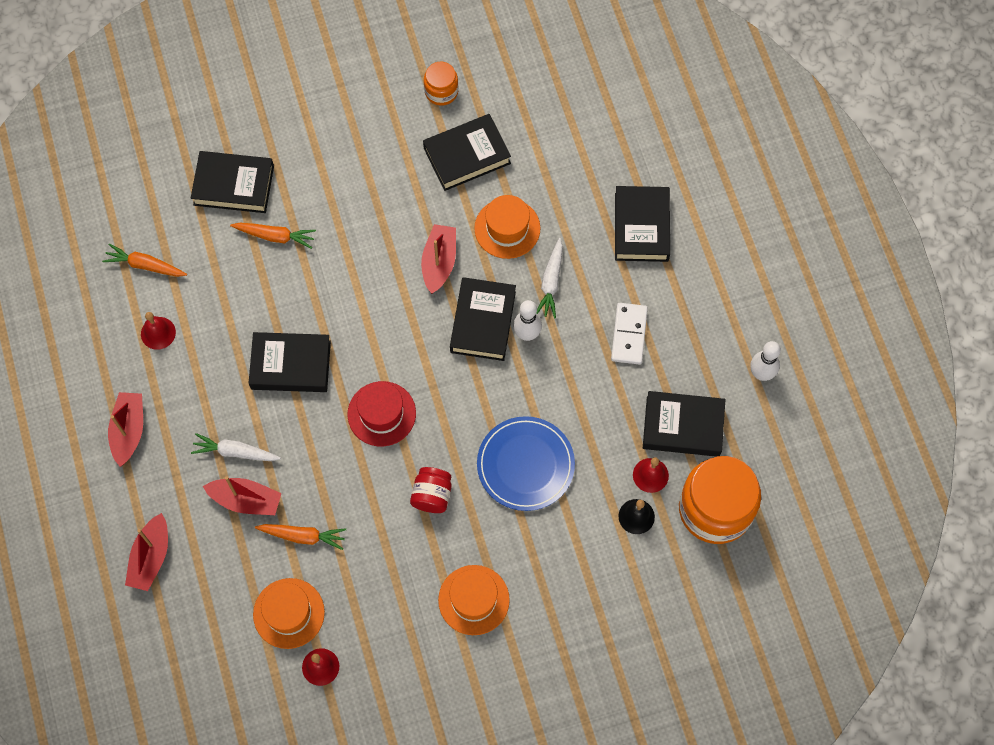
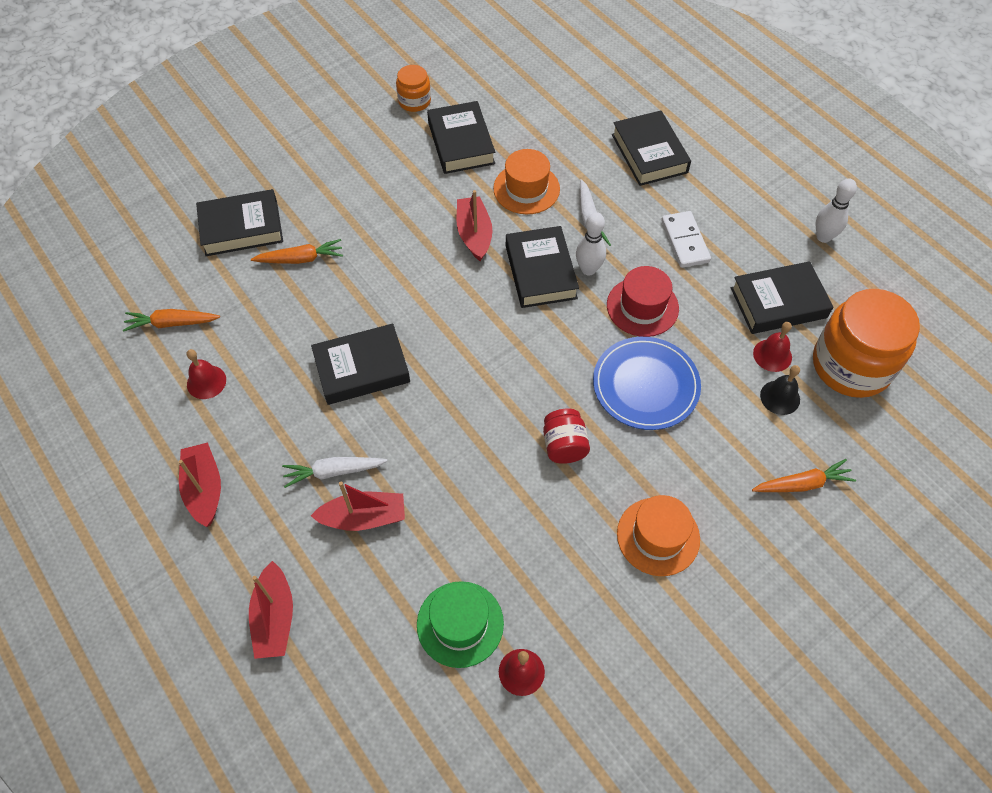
camera: 20 degrees left, 10 degrees down
orange hat [253,578,325,649] -> green hat [417,581,504,668]
orange carrot [255,524,346,550] -> orange carrot moved to [752,459,856,492]
red hat [347,381,416,446] -> red hat moved to [607,266,679,337]
black book [423,114,511,191] -> black book turned 60 degrees counterclockwise [427,101,495,174]

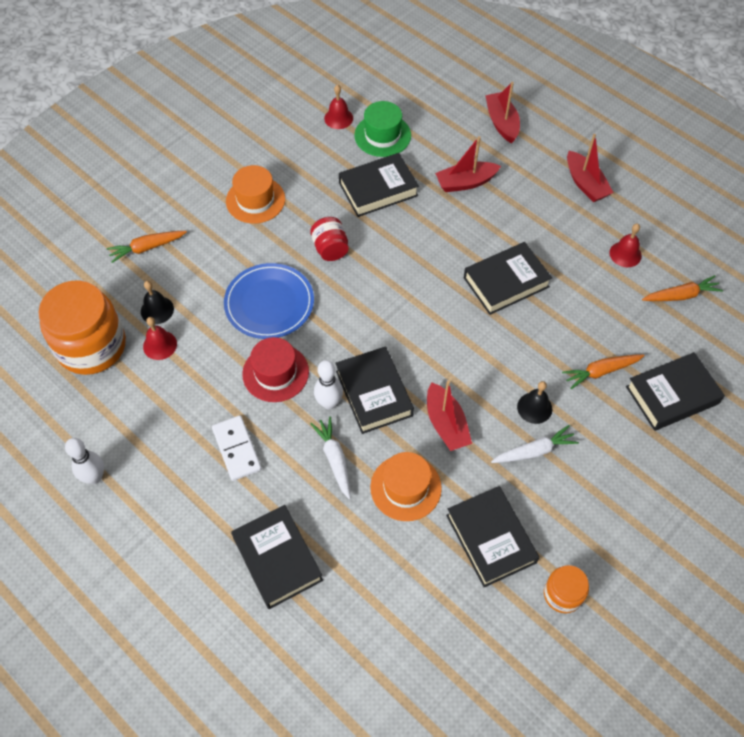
camera: 170 degrees right, 0 degrees up
white carrot [282,457,387,488] -> white carrot moved to [491,425,579,463]
black book [731,261,833,334] -> black book moved to [339,153,419,217]
none -> black bell [517,381,552,424]

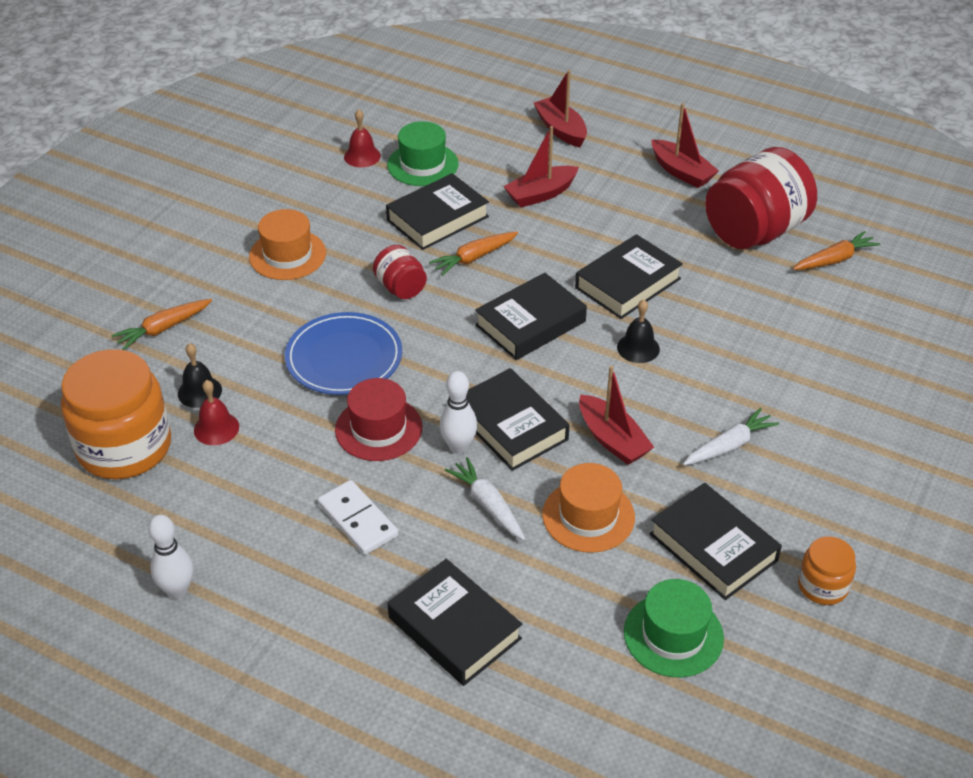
camera: 15 degrees left, 15 degrees down
black bell [517,381,552,424] -> black bell moved to [617,299,660,363]
orange carrot [562,354,645,389] -> orange carrot moved to [429,232,518,276]
red bell [610,224,642,267] -> red jar [705,147,817,249]
black book [626,352,725,431] -> black book moved to [475,273,587,360]
none -> green hat [624,579,724,677]

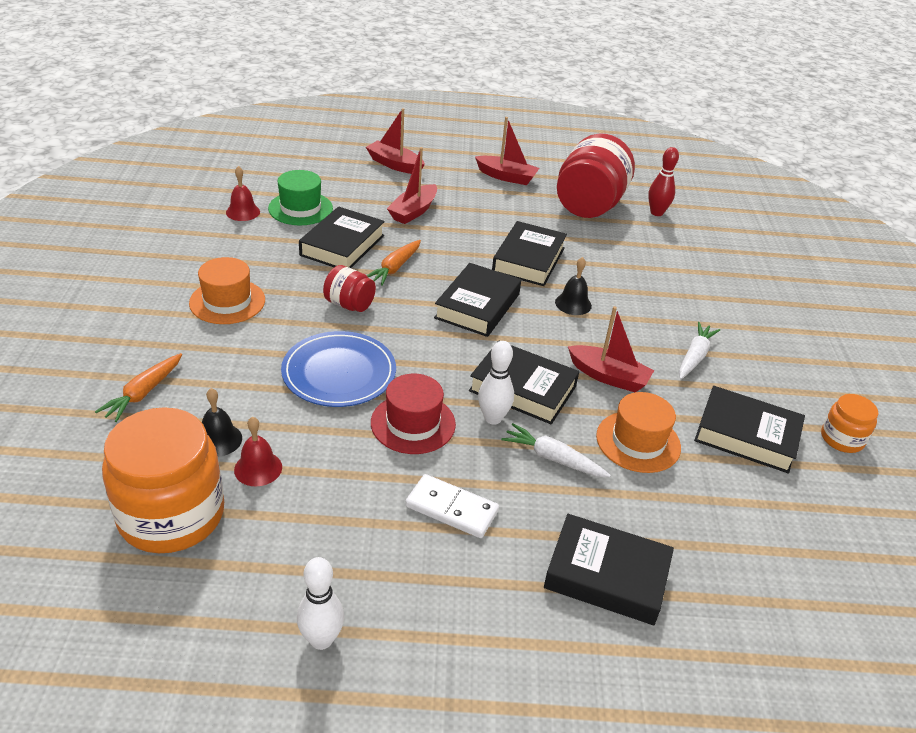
camera: 30 degrees left, 5 degrees down
green hat [624,579,724,677] -> none
orange carrot [793,231,880,270] -> red bowling pin [648,147,679,216]

